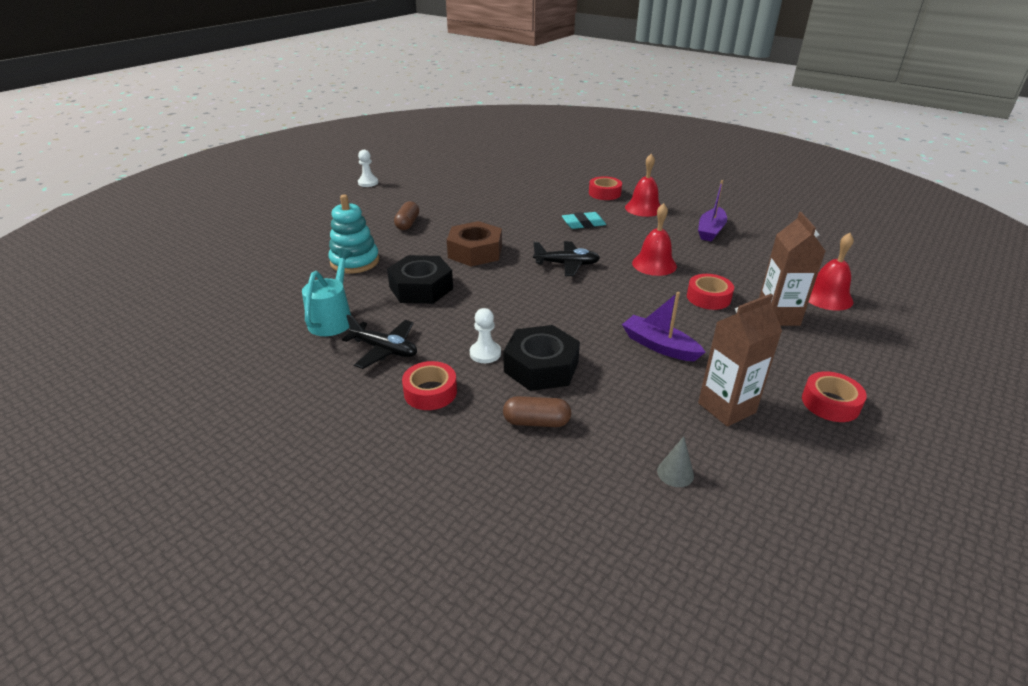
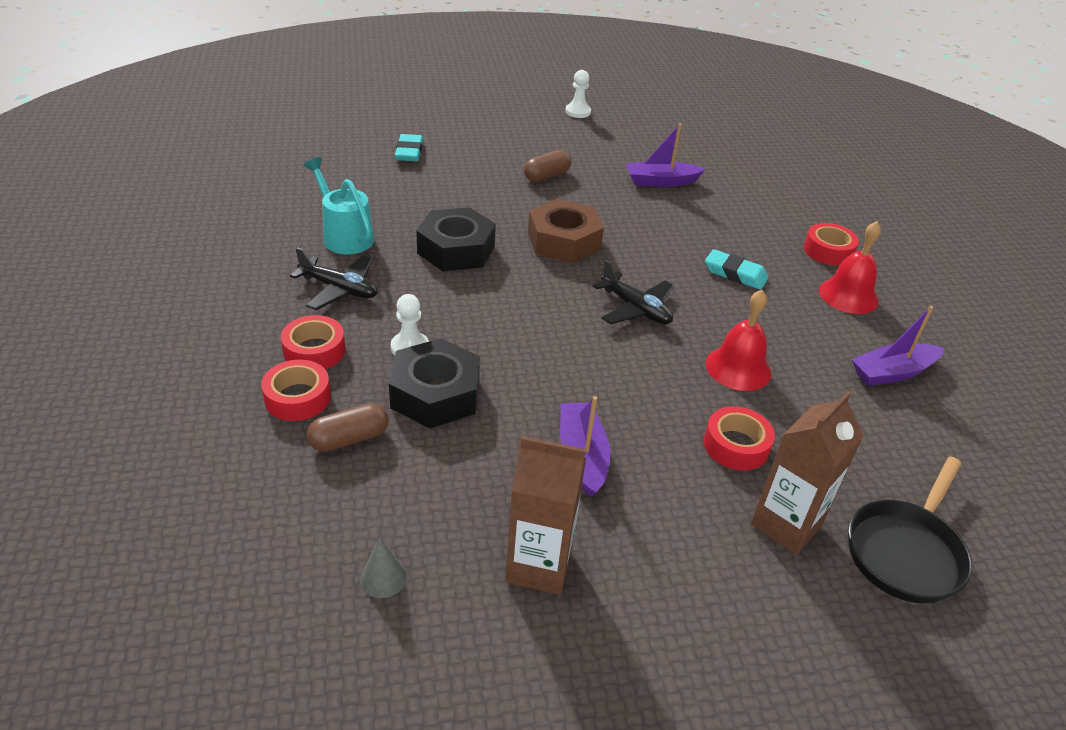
camera: 40 degrees right, 5 degrees up
turquoise watering can [302,248,353,336] -> turquoise watering can turned 90 degrees counterclockwise [303,157,374,254]
turquoise stacking toy [328,195,379,274] -> none
black plane [342,315,417,369] -> black plane turned 45 degrees counterclockwise [290,247,378,310]
brown capsule [503,396,571,427] -> brown capsule turned 75 degrees counterclockwise [307,403,389,452]
red tape [802,371,867,422] -> red tape moved to [261,360,331,421]
red bell [809,233,854,311] -> black pan [848,456,972,604]
none -> turquoise eraser [395,134,423,161]
none -> purple boat [626,123,706,187]

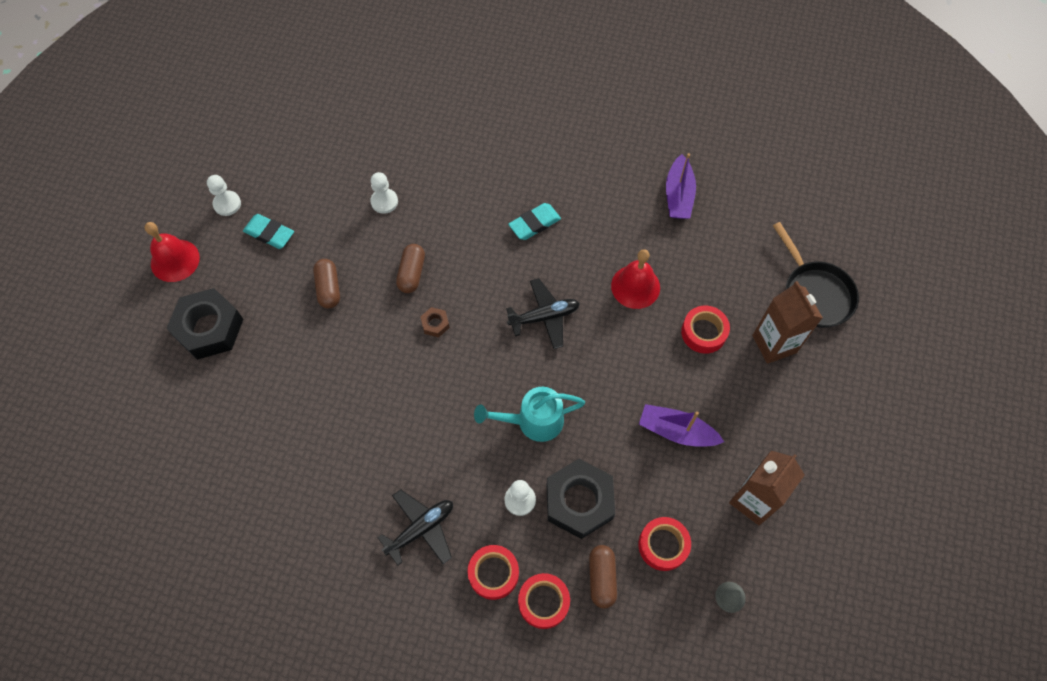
camera: 60 degrees left, 25 degrees up
turquoise watering can [303,157,374,254] -> turquoise watering can moved to [474,387,585,442]
turquoise eraser [395,134,423,161] -> turquoise eraser moved to [243,214,294,249]
black nut [416,207,496,271] -> black nut moved to [166,288,243,360]
brown nut [528,199,604,263] -> brown nut [420,307,450,337], size x0.43
purple boat [626,123,706,187] -> white pawn [370,172,398,214]
red tape [804,223,859,265] -> red tape moved to [638,517,691,571]
red bell [819,221,881,314] -> red bell moved to [145,222,200,282]
none -> brown capsule [396,244,425,293]

